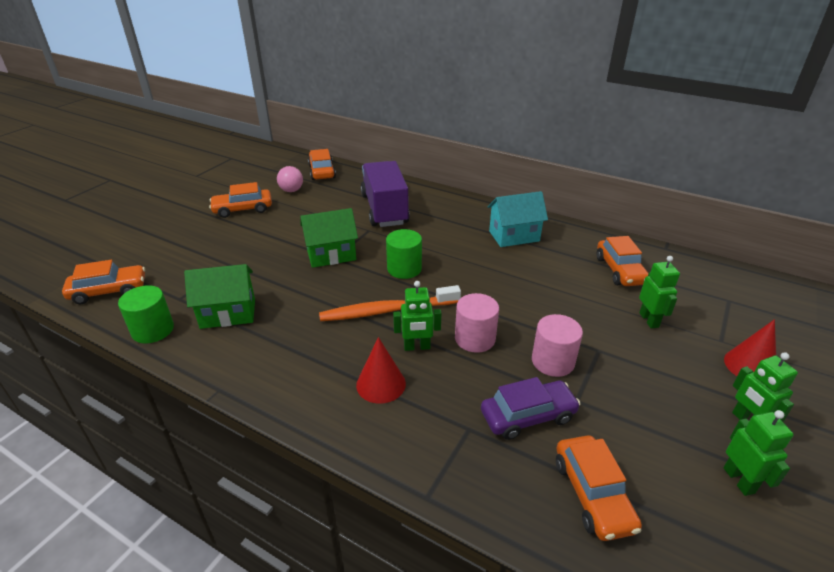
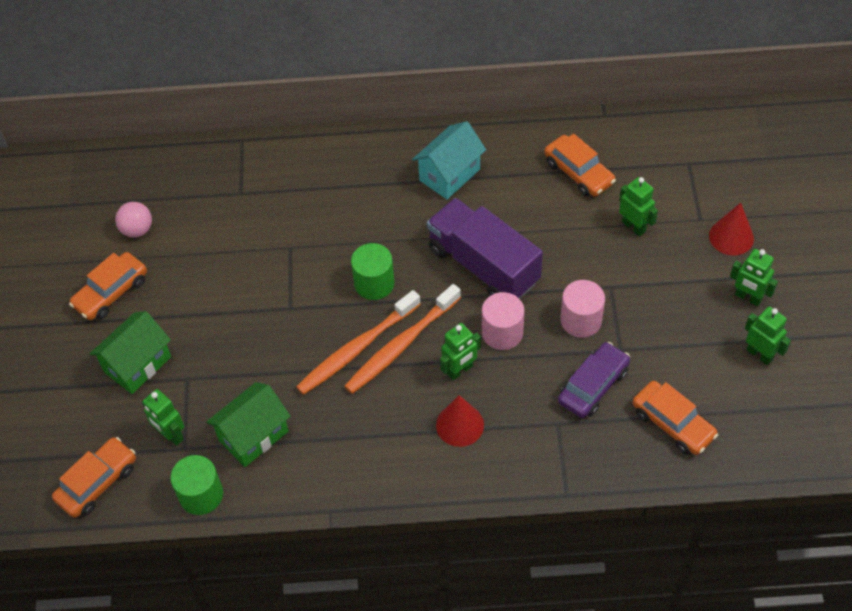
camera: 30 degrees left, 20 degrees up
green house [300,208,358,268] -> green house moved to [90,311,171,394]
orange car [308,149,336,180] -> none
purple truck [361,161,410,227] -> purple truck moved to [427,198,543,299]
none -> green robot [142,389,184,446]
none -> orange toothbrush [296,290,421,395]

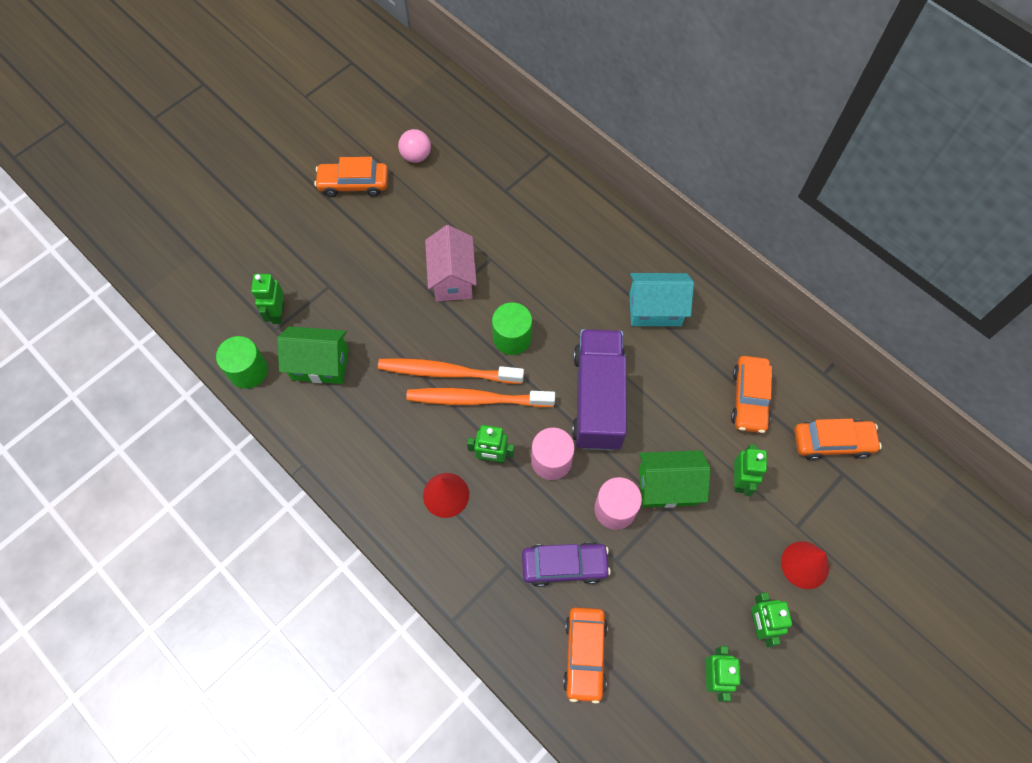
camera: 45 degrees right, 10 degrees up
orange car [52,437,136,518] -> orange car moved to [794,419,882,460]
green house [90,311,171,394] -> green house moved to [639,451,711,508]
none -> pink house [425,225,477,301]

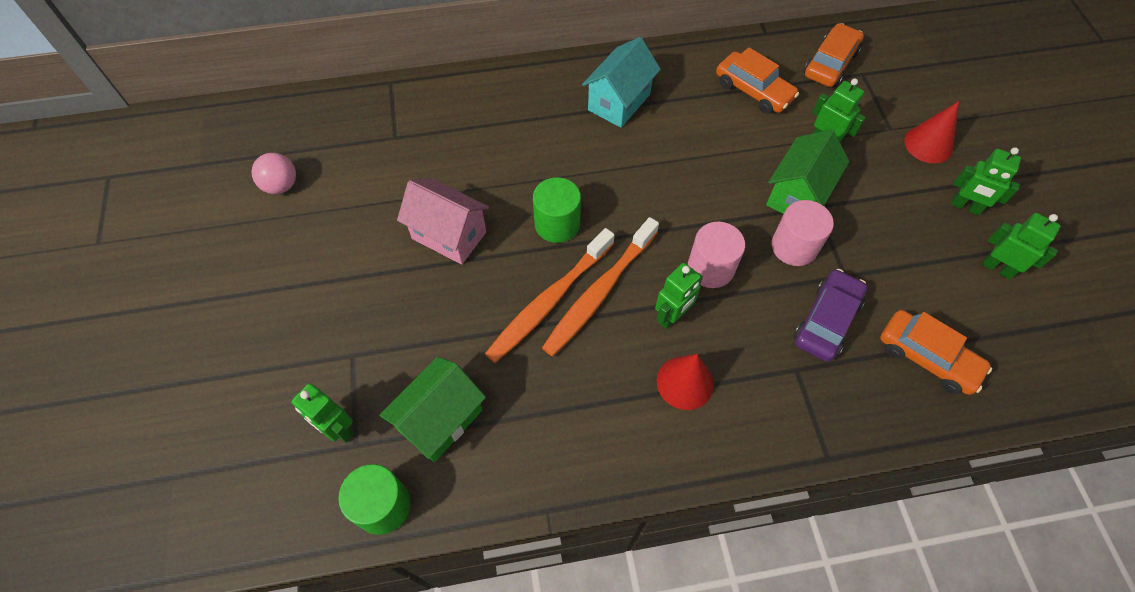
camera: 55 degrees left, 5 degrees down
orange car [314,157,388,197] -> none
purple truck [572,329,627,451] -> none

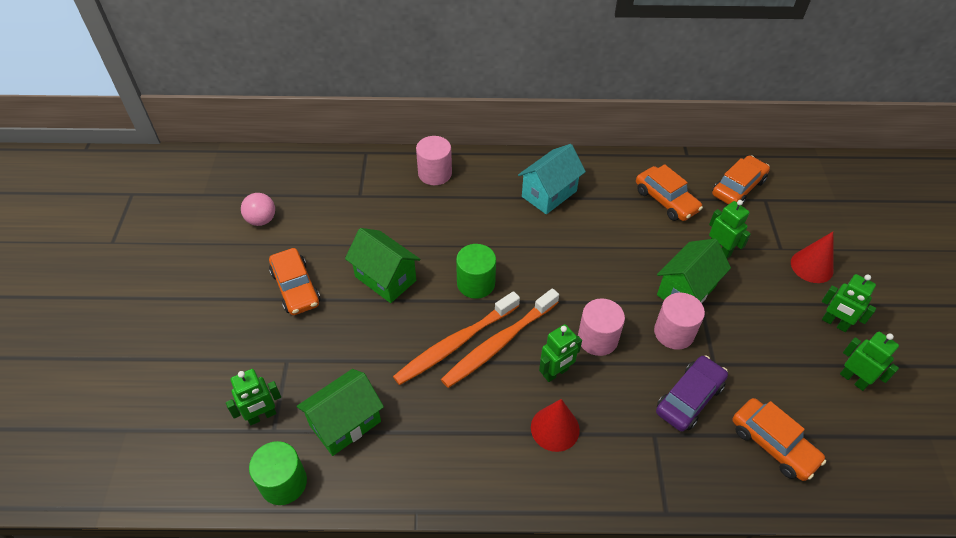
camera: 10 degrees right, 10 degrees down
green robot [291,383,354,443] -> green robot turned 75 degrees counterclockwise [226,369,281,425]
pink house [397,178,489,265] -> green house [345,228,420,303]
none -> orange car [269,248,320,315]
none -> pink cylinder [416,136,452,185]

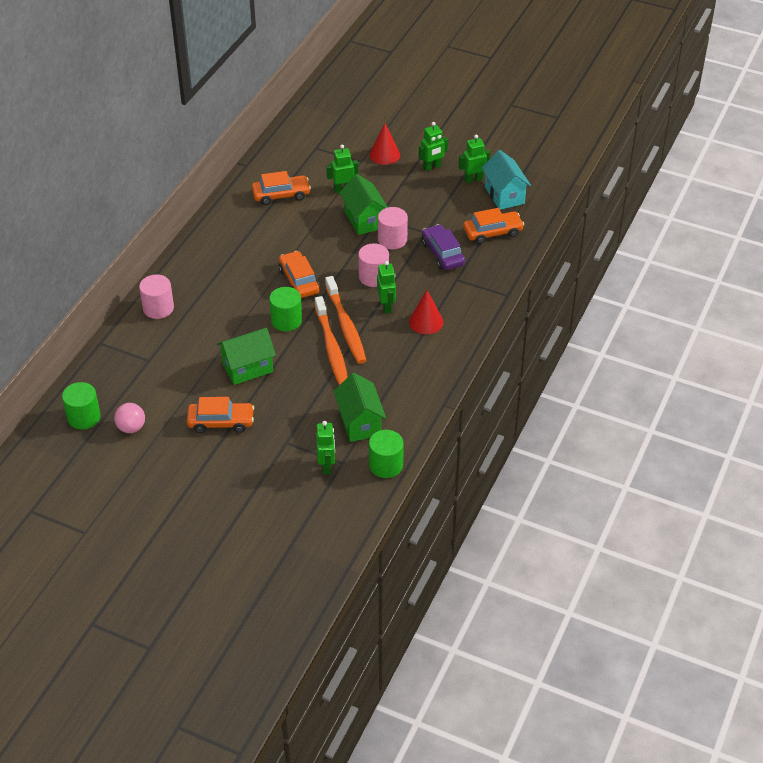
camera: 65 degrees left, 5 degrees down
turquoise house [518,144,586,214] -> turquoise house moved to [482,150,531,210]
orange car [712,155,770,206] -> orange car moved to [279,251,320,298]
none -> green cylinder [62,382,101,429]

